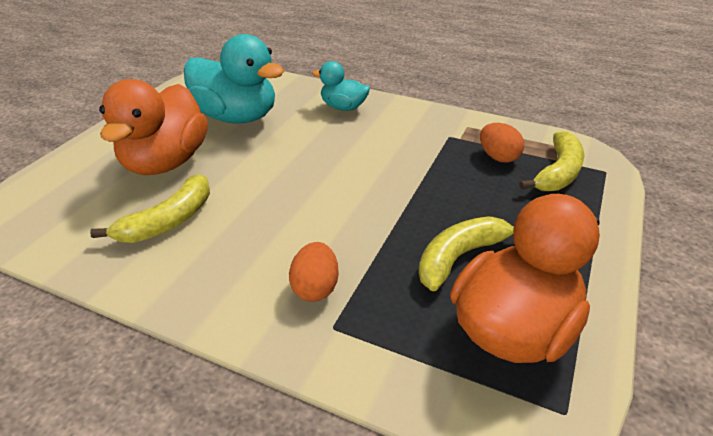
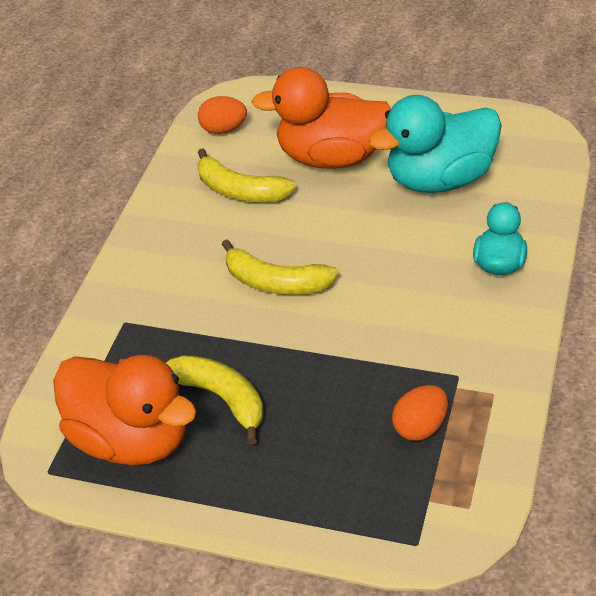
camera: 85 degrees right, 5 degrees up
turquoise duck [184,34,284,123] -> turquoise duck turned 45 degrees clockwise [369,95,502,193]
orange egg [289,242,339,302] -> orange egg moved to [198,96,247,134]
yellow banana [519,131,584,191] -> yellow banana moved to [222,239,339,295]

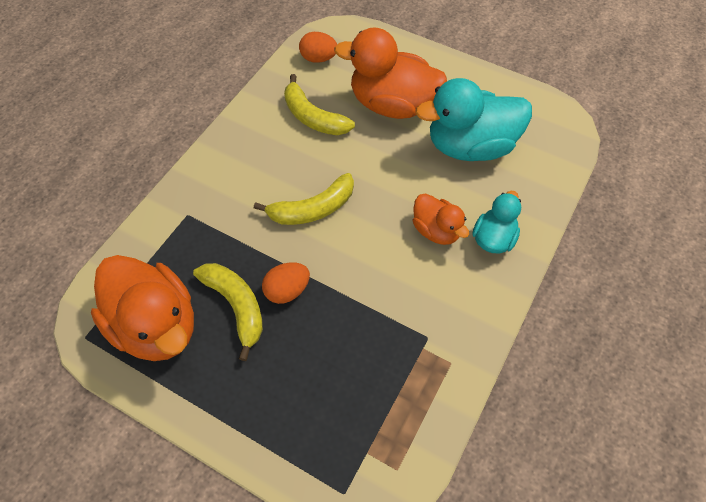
camera: 10 degrees right, 15 degrees up
yellow banana [222,239,339,295] -> yellow banana turned 60 degrees counterclockwise [254,173,354,225]
orange egg [392,385,448,441] -> orange egg moved to [262,262,310,304]
none -> orange duck [413,193,469,245]

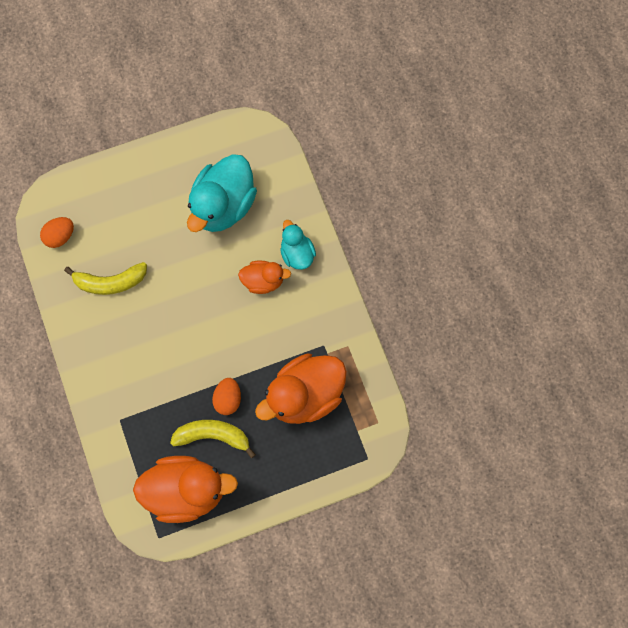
camera: 50 degrees left, 15 degrees up
yellow banana [254,173,354,225] -> none
orange duck [334,27,447,119] -> orange duck moved to [255,353,347,424]

